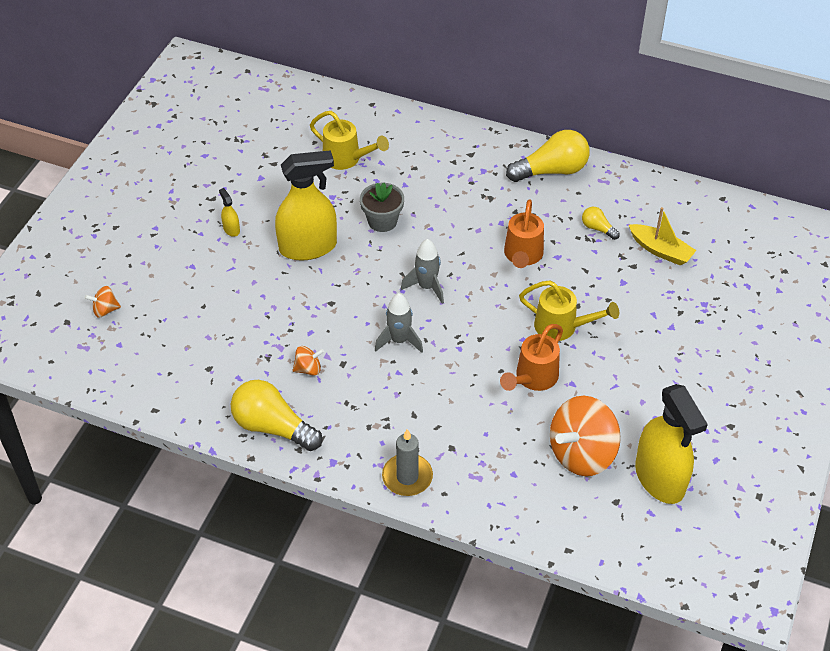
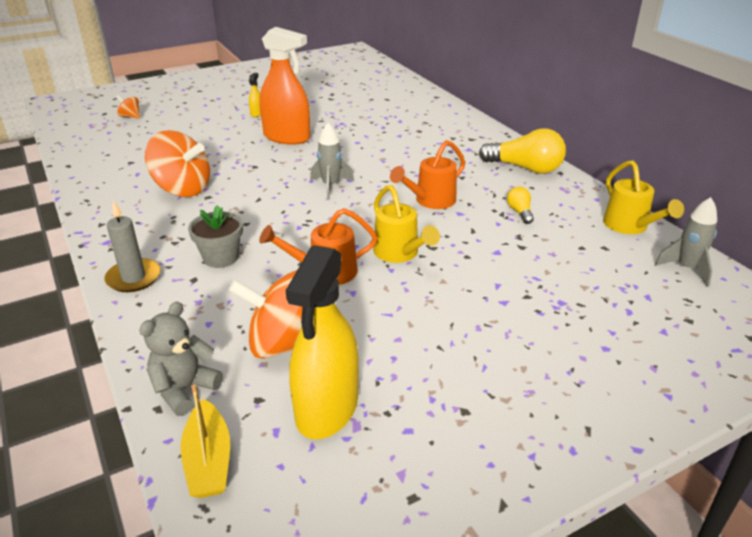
camera: 40 degrees right, 15 degrees down
yellow light bulb [231,380,322,451] -> none
yellow spray bottle [275,150,337,261] -> orange spray bottle [259,27,310,145]
orange spinning top [292,346,324,376] -> orange spinning top [145,130,210,197], size x2.23
yellow watering can [310,111,389,170] -> yellow watering can moved to [603,160,684,234]
grey flower pot [360,183,404,232] -> grey flower pot moved to [188,205,243,268]
grey rocket [375,293,423,353] -> grey rocket moved to [655,197,717,287]
yellow boat [629,207,697,266] -> yellow boat moved to [180,384,230,498]
none -> grey teddy bear [139,301,223,416]

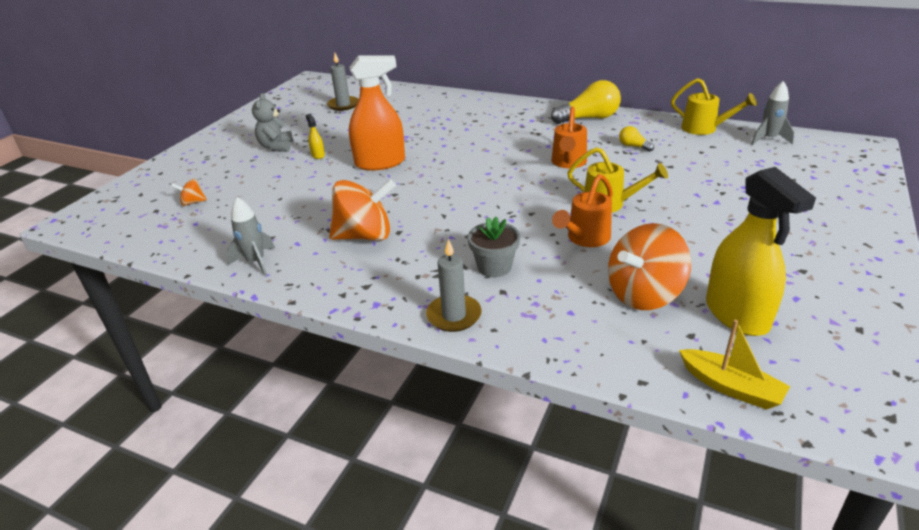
camera: 35 degrees left, 0 degrees up
grey teddy bear [139,301,223,416] -> grey teddy bear moved to [252,93,293,152]
grey rocket [310,123,354,199] -> grey rocket moved to [226,197,275,276]
none -> grey candle [327,53,359,111]

